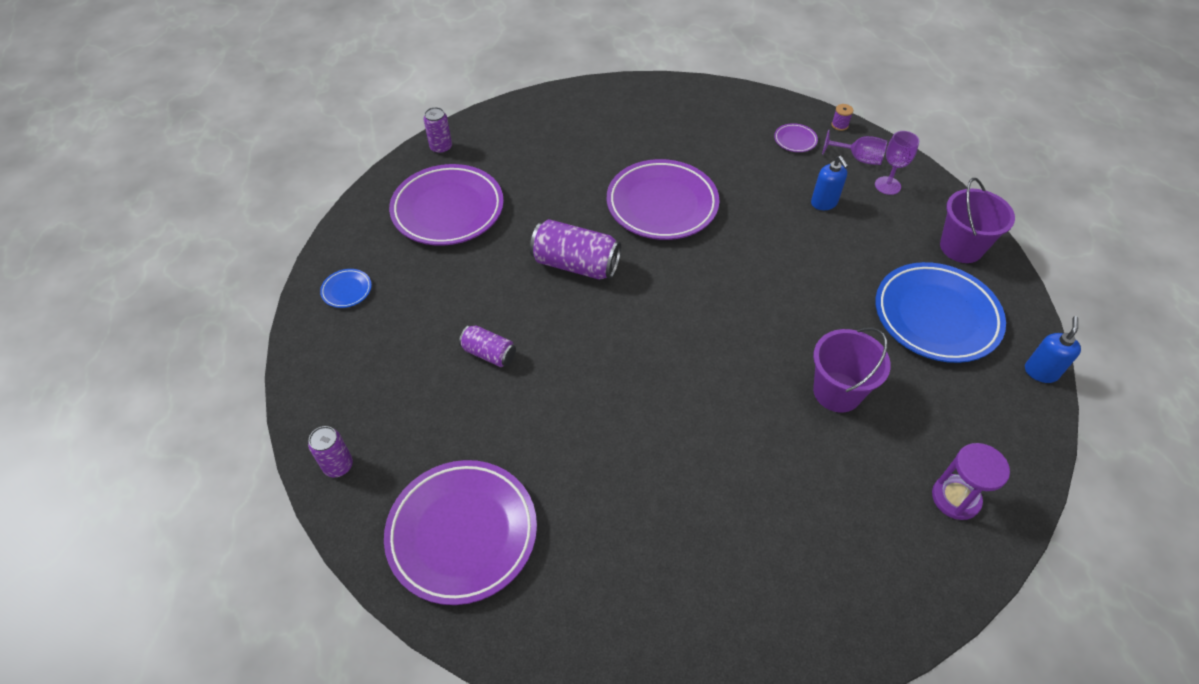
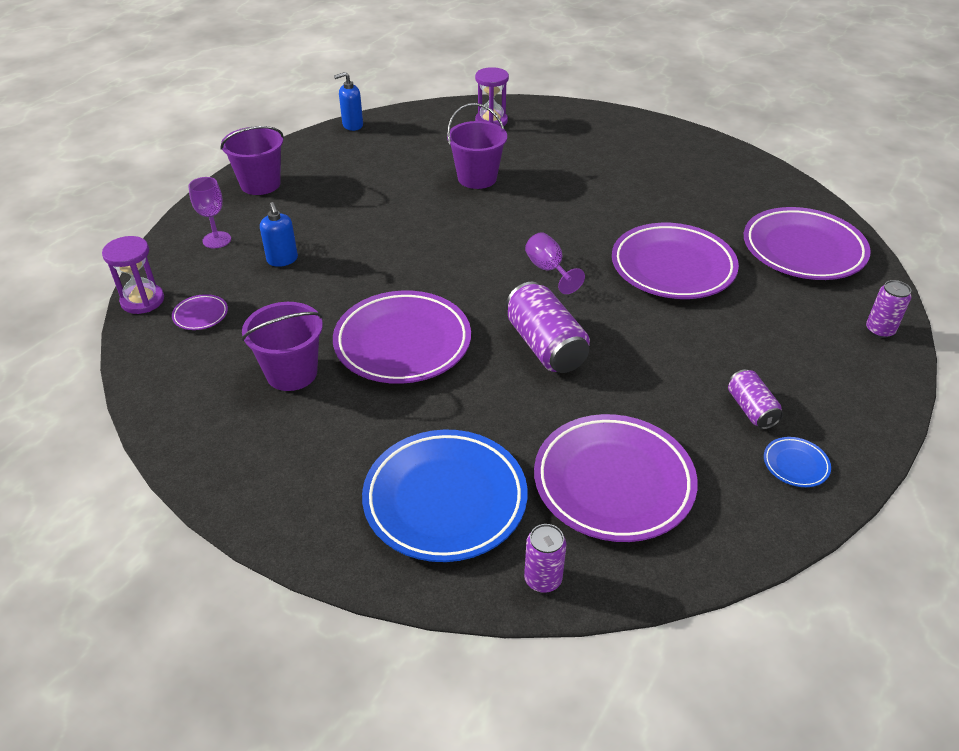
camera: 135 degrees left, 10 degrees down
purple can [459,325,516,367] -> purple can moved to [728,369,783,429]
blue soap dispenser [811,156,848,210] -> blue soap dispenser turned 135 degrees clockwise [260,202,298,267]
purple goblet [822,129,887,165] -> purple goblet moved to [525,232,585,294]
purple spool [832,104,853,131] -> purple hourglass [102,236,164,314]
blue plate [876,262,1006,363] -> blue plate moved to [362,430,527,562]
none -> purple bucket [242,302,323,391]
none -> purple plate [612,223,739,299]

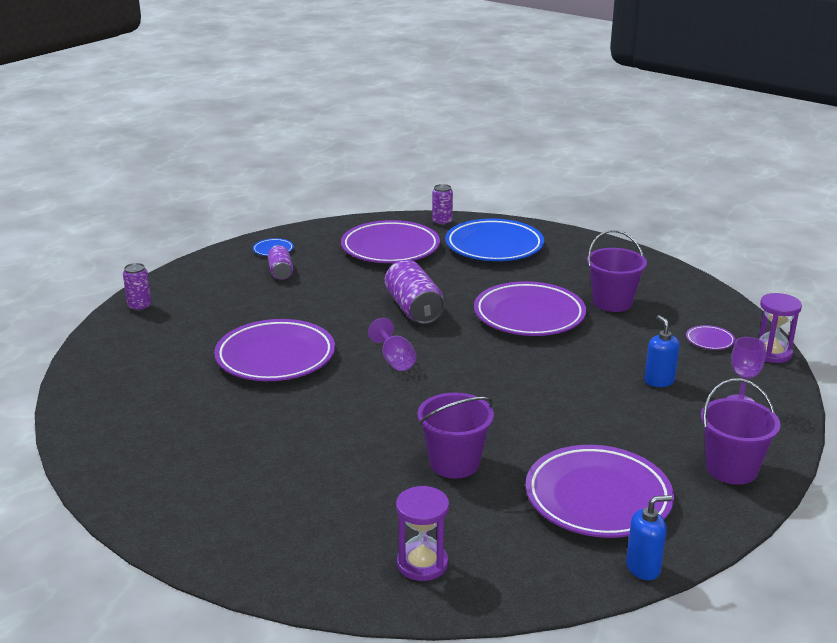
camera: 175 degrees left, 15 degrees down
purple plate [744,207,871,280] -> purple plate moved to [525,445,674,538]

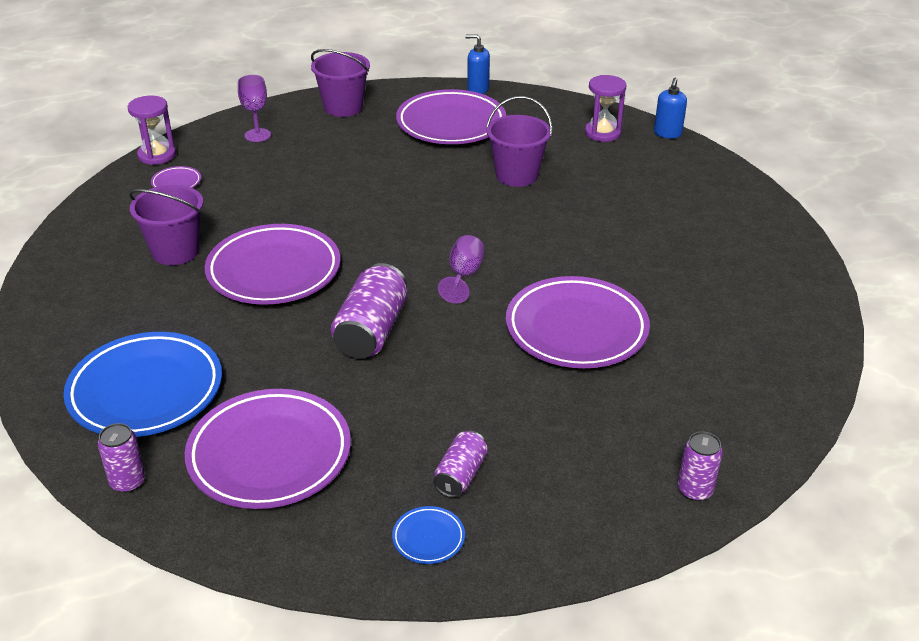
camera: 145 degrees left, 10 degrees up
blue soap dispenser [644,315,680,387] -> blue soap dispenser moved to [654,77,687,139]

